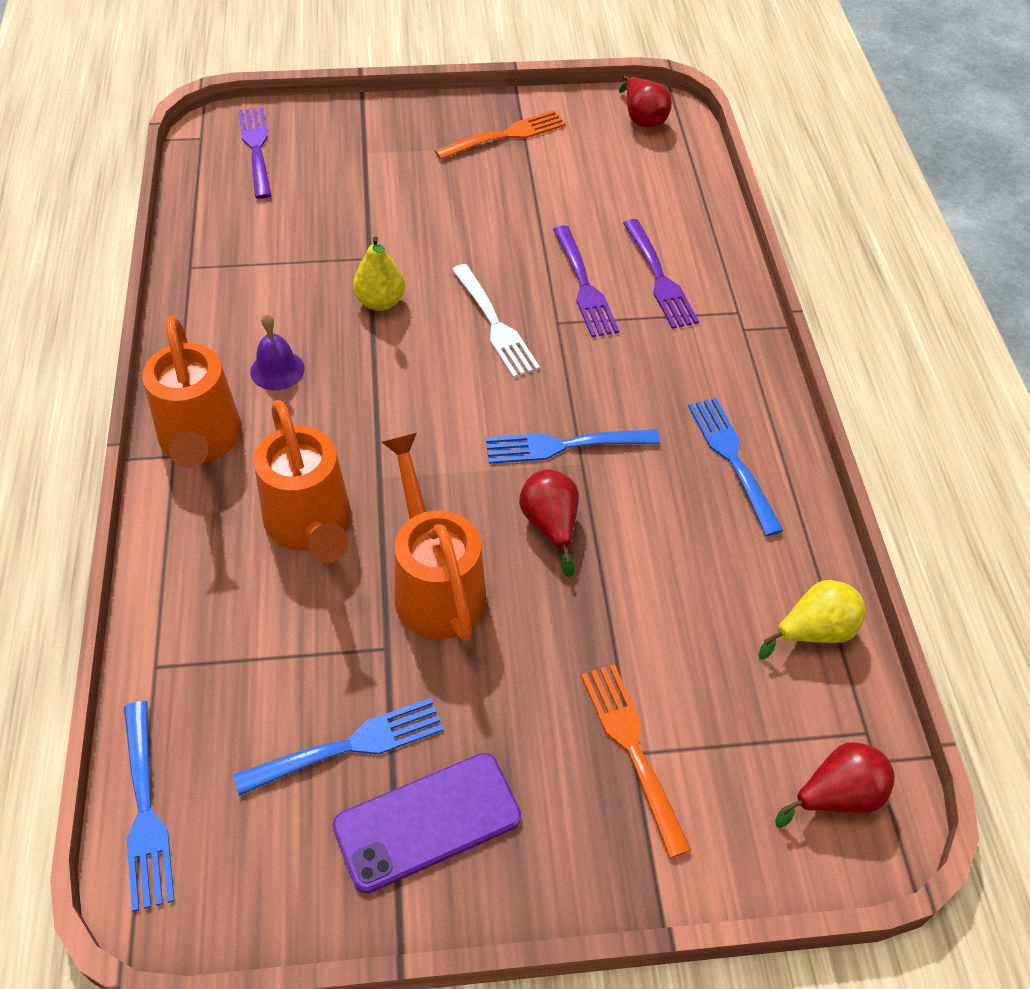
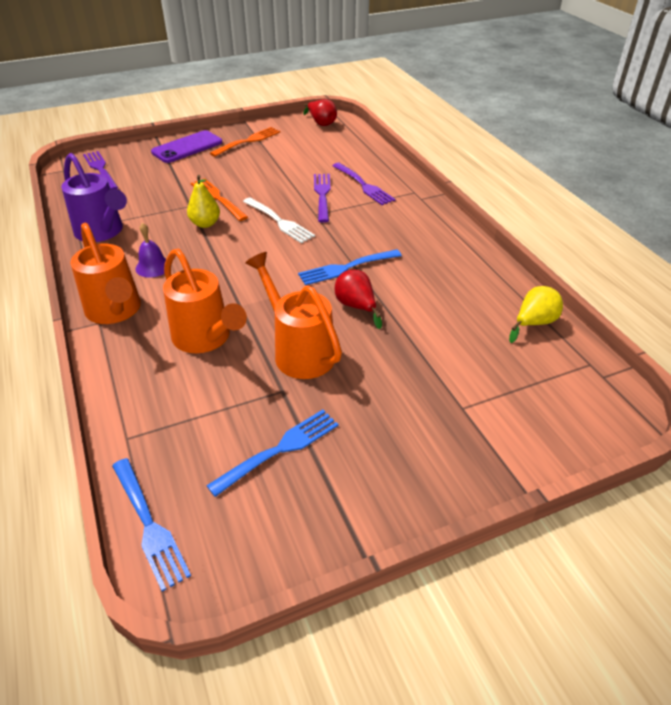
camera: 15 degrees left, 10 degrees down
purple phone [332,753,521,893] -> purple phone moved to [151,130,223,163]
purple fork [553,226,619,337] -> purple fork turned 150 degrees counterclockwise [314,174,331,223]
orange fork [581,664,691,858] -> orange fork moved to [191,178,248,221]
blue fork [688,398,784,536] -> none
red pear [775,742,895,828] -> none
none -> purple watering can [61,153,127,242]

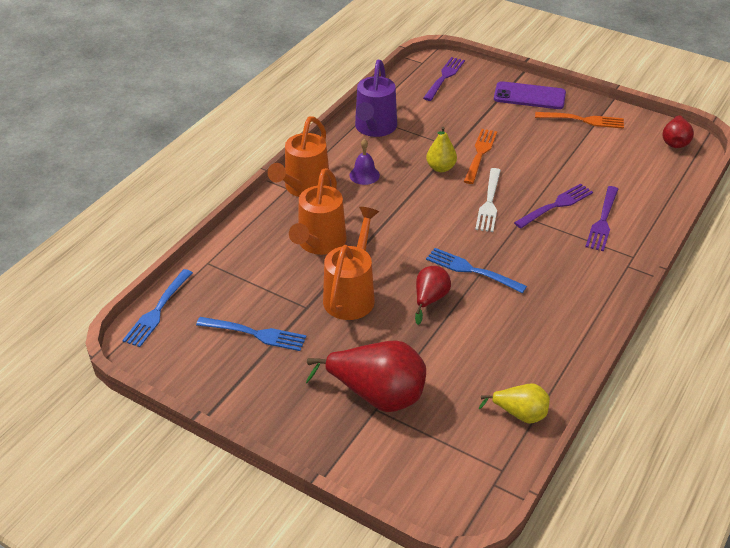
camera: 55 degrees right, 0 degrees up
none -> red pear [306,340,426,412]

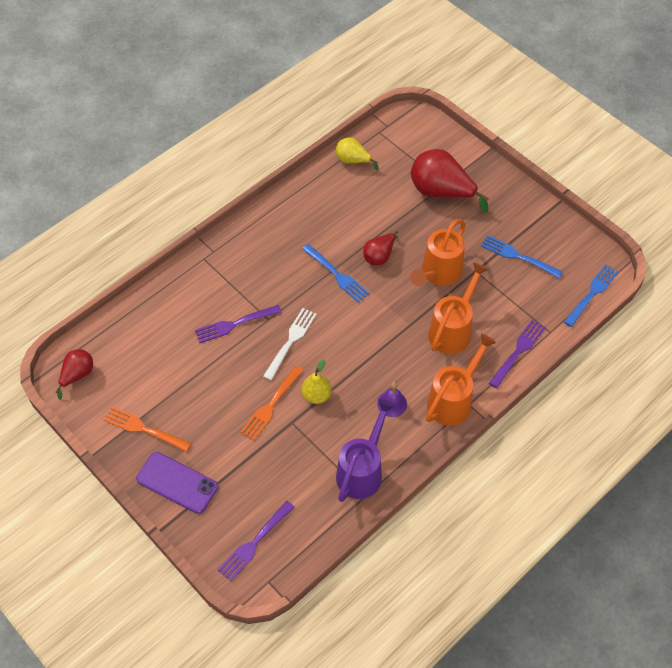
camera: 165 degrees left, 15 degrees up
purple fork [585,186,618,251] -> purple fork moved to [489,320,546,388]

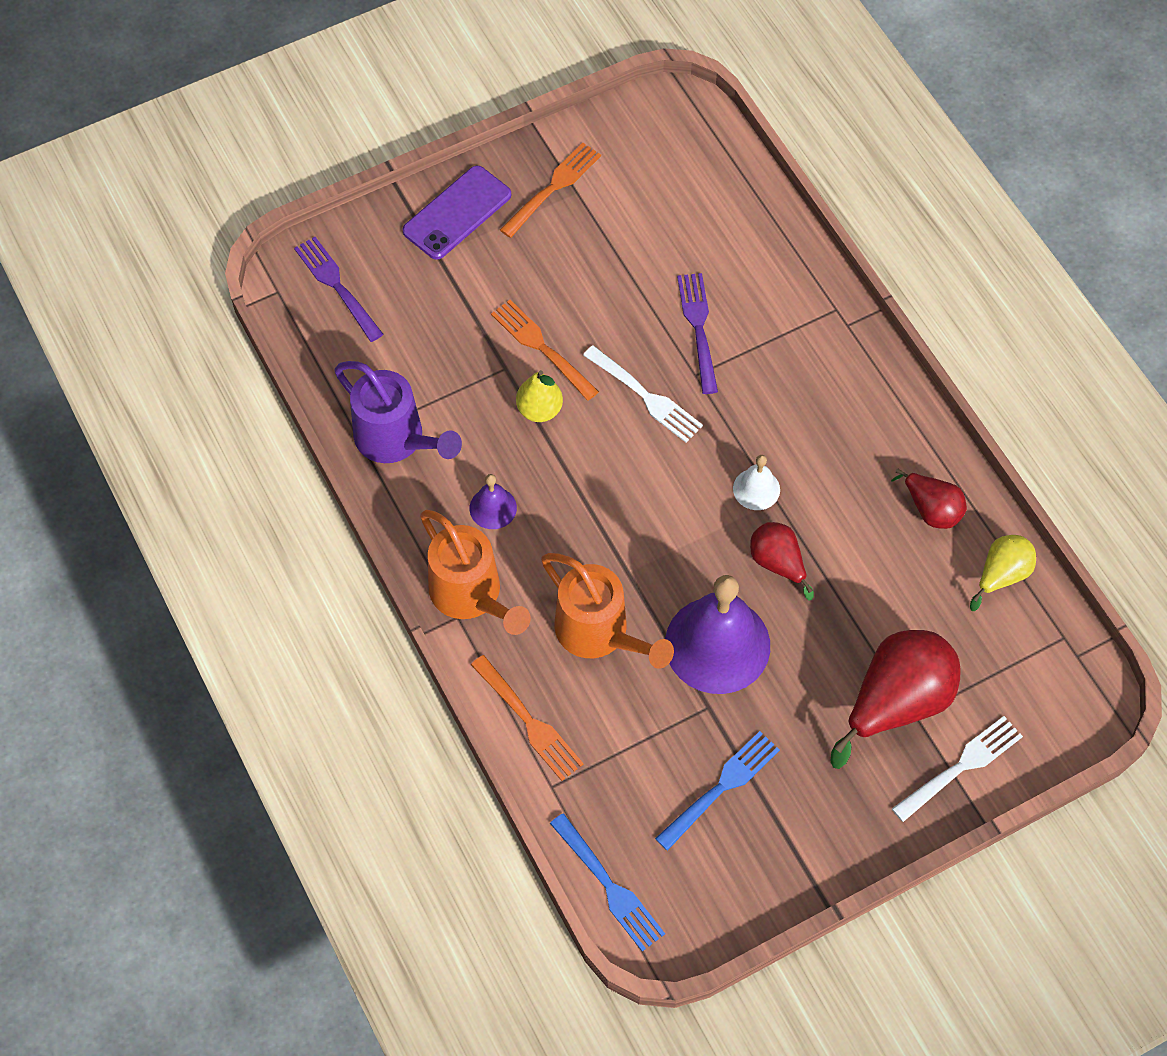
camera: 105 degrees right, 5 degrees up
red pear [56,349,93,400] -> red pear moved to [891,468,967,529]
blue fork [302,244,369,303] -> white bell [733,455,780,510]
orange watering can [410,219,465,286] -> purple bell [665,575,770,694]
purple fork [489,320,546,388] -> orange fork [471,655,584,781]
none -> white fork [892,716,1023,822]

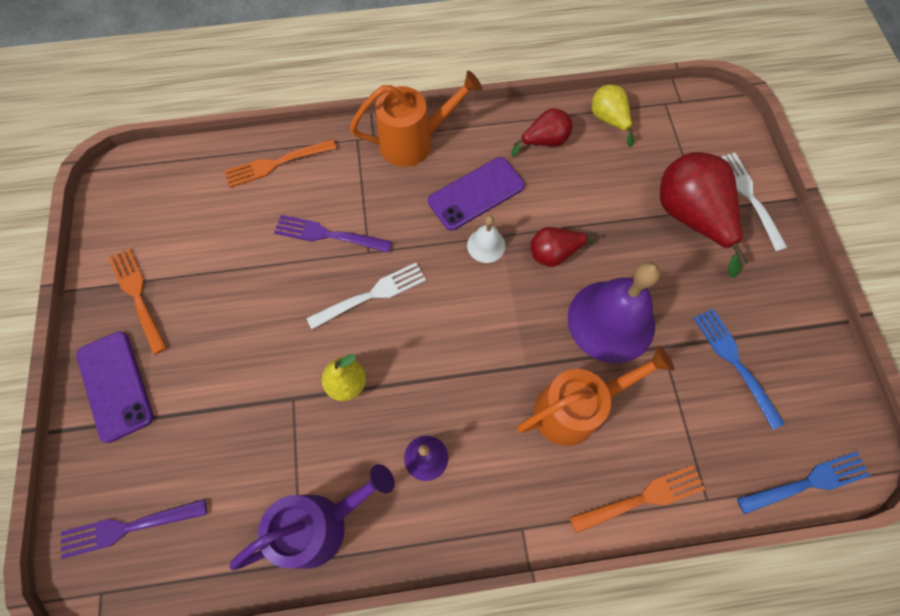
camera: 70 degrees left, 5 degrees up
orange watering can [420,510,531,635] -> orange watering can moved to [350,71,482,167]
orange fork [491,300,599,401] -> orange fork moved to [224,139,336,188]
none -> purple phone [428,157,525,231]

